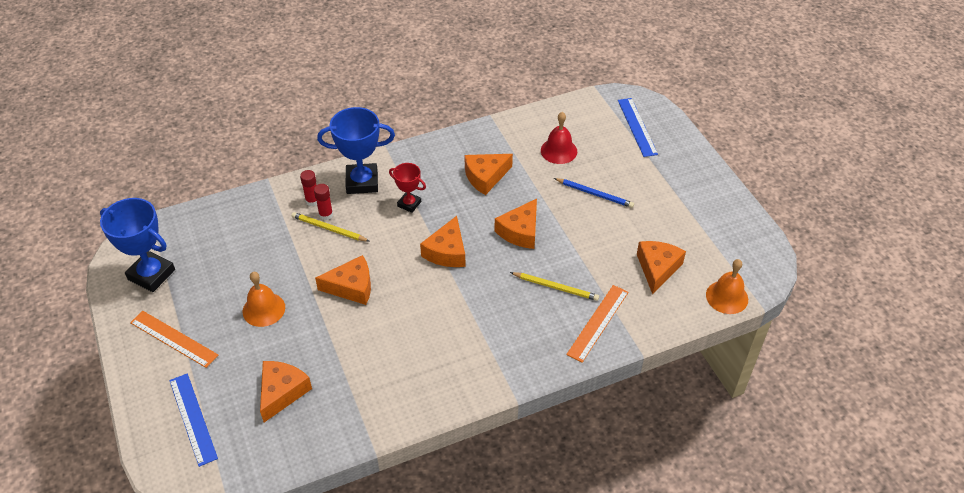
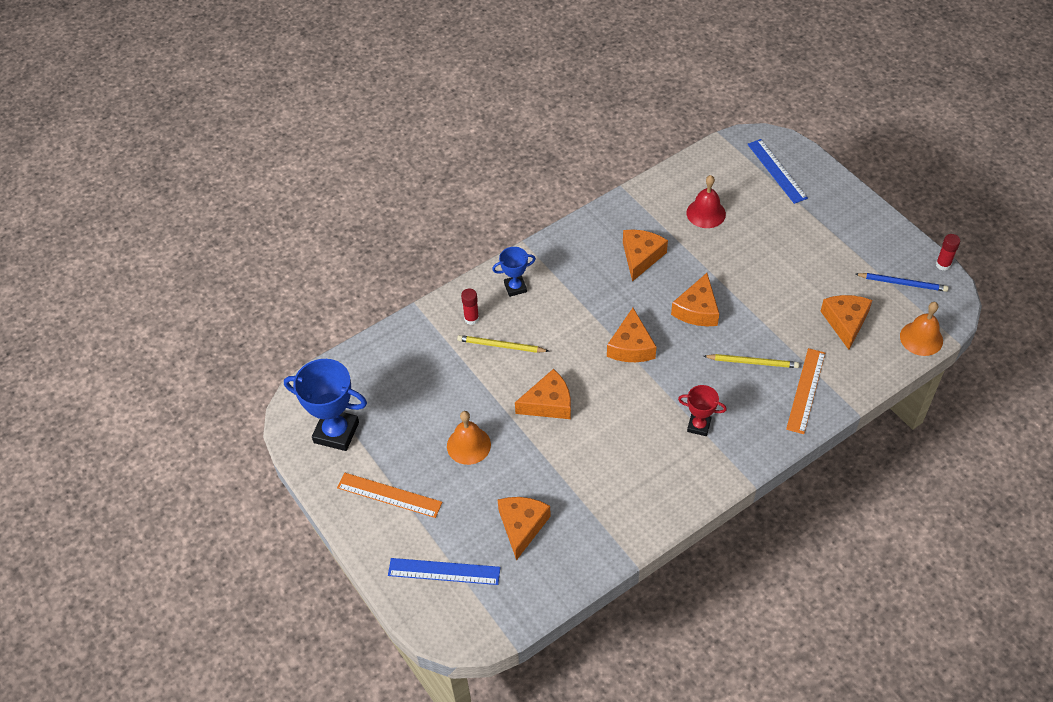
camera: 10 degrees left, 5 degrees up
blue ruler [169,373,218,467] -> blue ruler turned 45 degrees counterclockwise [388,558,501,585]
red glue stick [314,184,333,220] -> red glue stick moved to [936,234,960,271]
blue trophy [317,107,395,194] -> blue trophy [492,247,536,297], size x0.56
red trophy [389,163,426,213] -> red trophy moved to [678,385,727,436]
orange cheese [464,154,513,195] -> orange cheese turned 150 degrees clockwise [623,230,668,282]
blue pencil [554,178,634,208] -> blue pencil moved to [855,273,949,292]

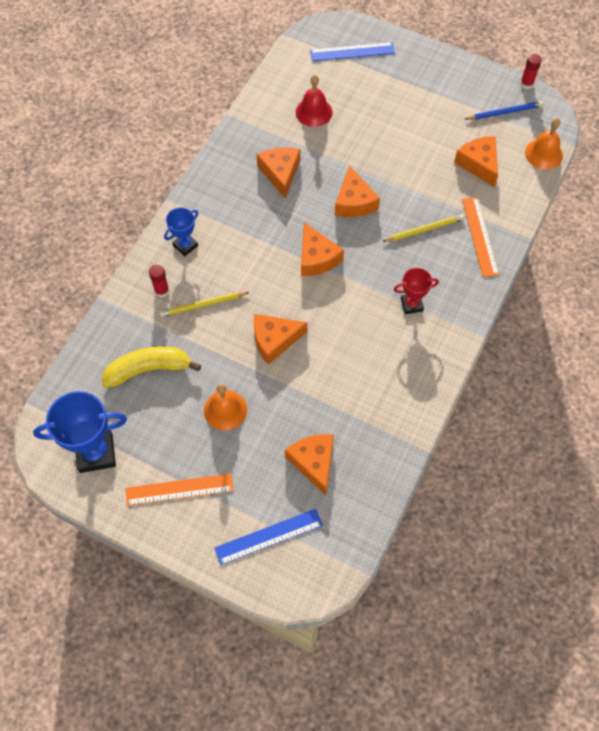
camera: 30 degrees left, 10 degrees up
orange cheese [515,369,571,419] -> orange cheese turned 150 degrees counterclockwise [253,314,308,364]
blue ruler [747,139,808,204] -> blue ruler turned 45 degrees counterclockwise [310,42,395,61]
none -> yellow banana [102,346,201,388]

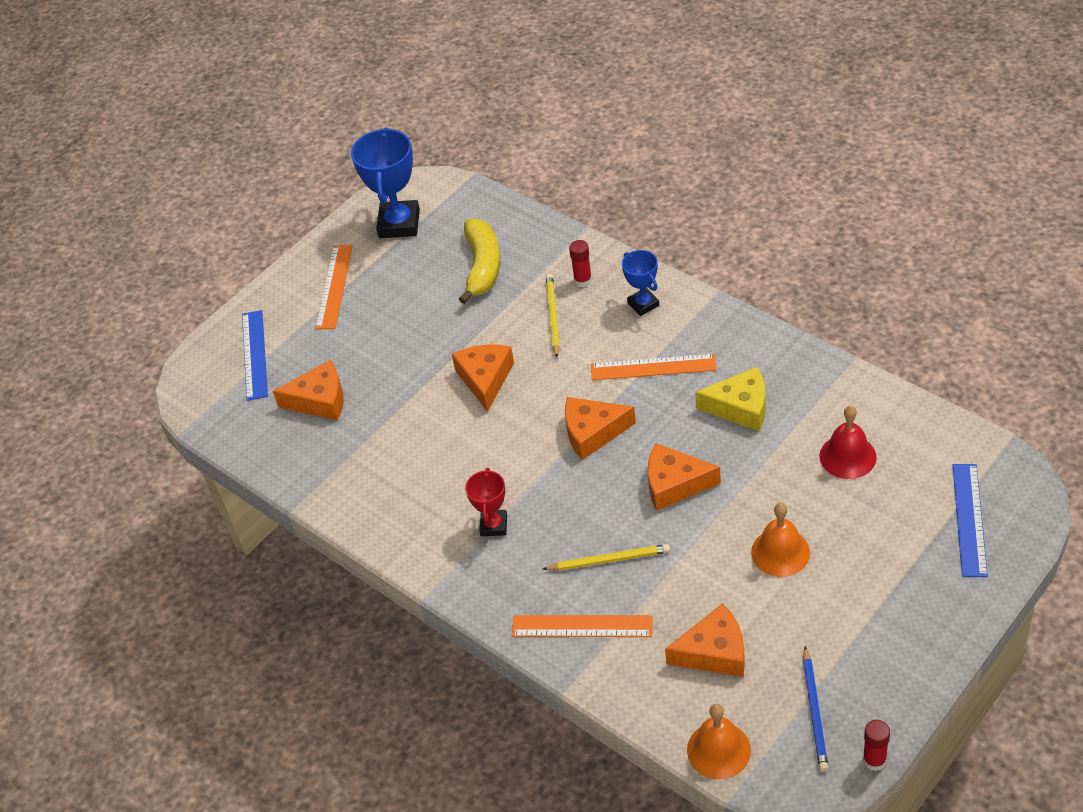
camera: 110 degrees right, 15 degrees down
orange bell [204,383,247,431] -> orange bell moved to [751,503,810,577]
orange cheese [257,147,300,198] -> yellow cheese [695,367,766,431]
yellow pencil [382,214,464,242] -> yellow pencil turned 90 degrees counterclockwise [543,544,670,571]
none -> orange ruler [591,354,716,380]

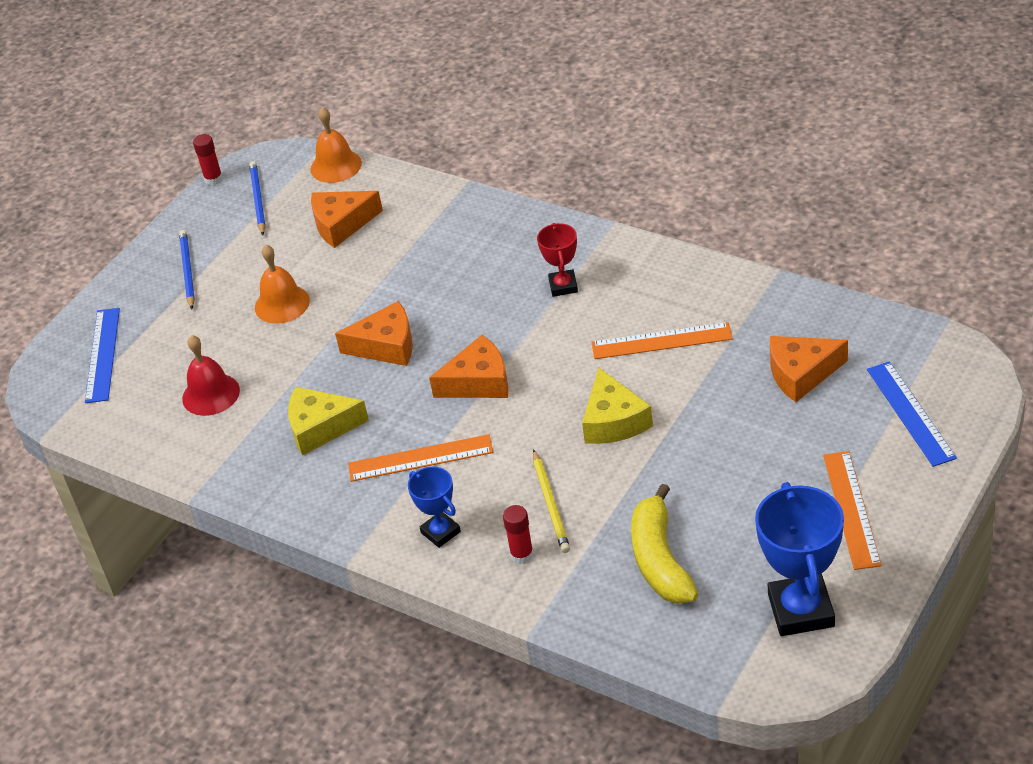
camera: 170 degrees right, 5 degrees down
orange cheese [452,345,514,412] -> yellow cheese [582,368,653,444]
orange ruler [512,615,653,637] -> orange ruler moved to [592,322,733,359]
yellow pencil [543,544,670,571] -> none
none -> blue pencil [179,230,195,310]

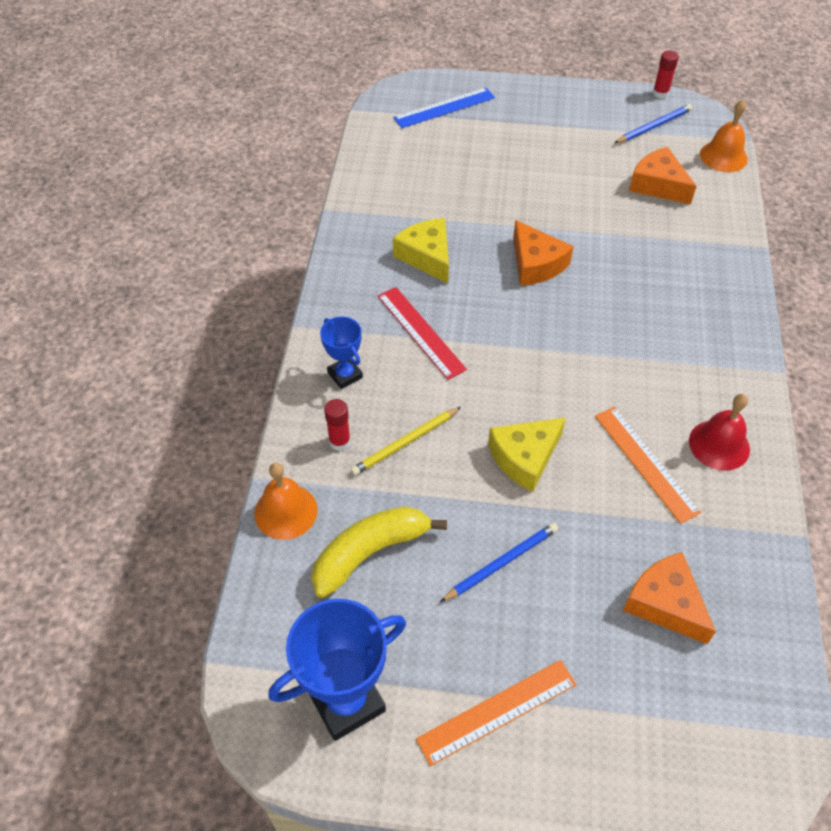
camera: 60 degrees right, 10 degrees up
blue pencil [179,230,195,310] -> blue pencil moved to [440,523,558,602]
red bell [182,335,240,416] -> red bell moved to [689,394,750,471]
orange bell [255,245,310,323] -> orange bell moved to [254,462,318,540]
orange ruler [348,434,493,482] -> red ruler [378,287,467,380]
blue trophy [408,466,461,548] -> blue trophy turned 60 degrees counterclockwise [320,317,363,389]
orange cheese [429,335,508,398] -> none
red trophy [537,223,578,297] -> none
blue ruler [867,361,957,467] -> none

